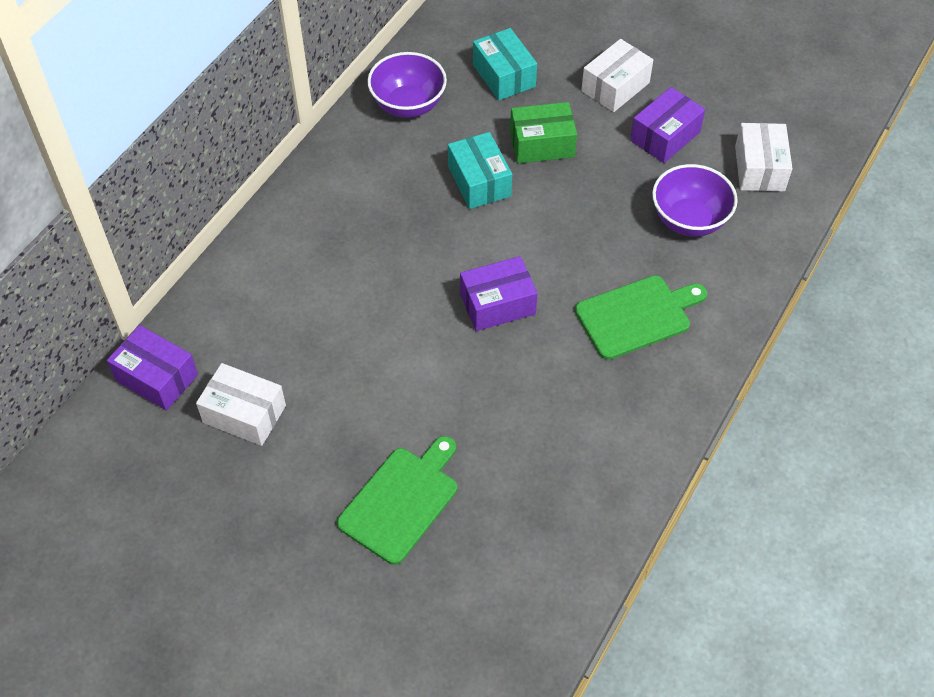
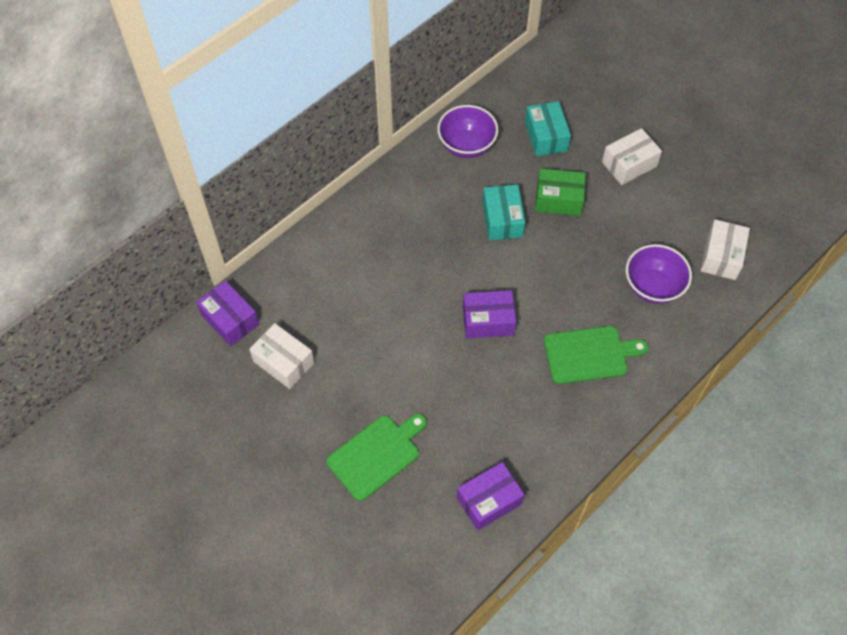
camera: 15 degrees right, 5 degrees up
purple box [630,87,705,163] -> purple box moved to [457,462,525,530]

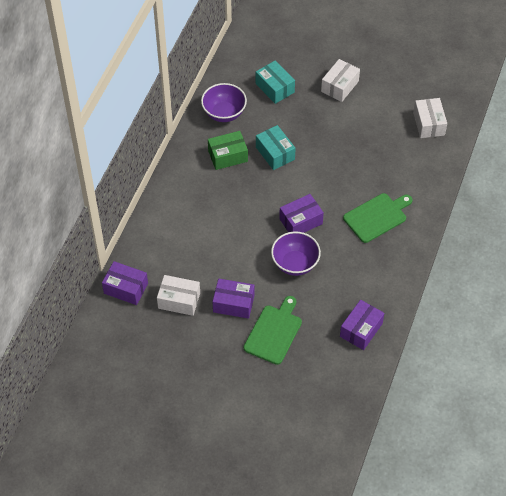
camera: 25 degrees left, 5 degrees down
green box [535,168,586,216] -> green box moved to [208,131,248,170]
purple bowl [626,244,692,304] -> purple bowl moved to [271,231,321,276]
none -> purple box [212,279,254,319]

